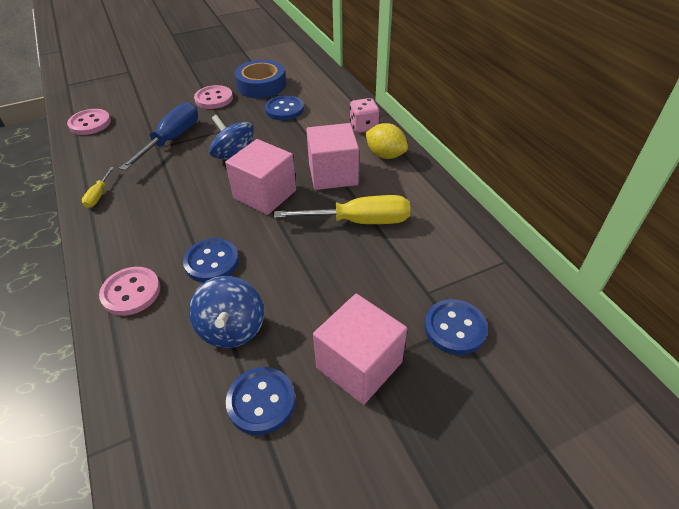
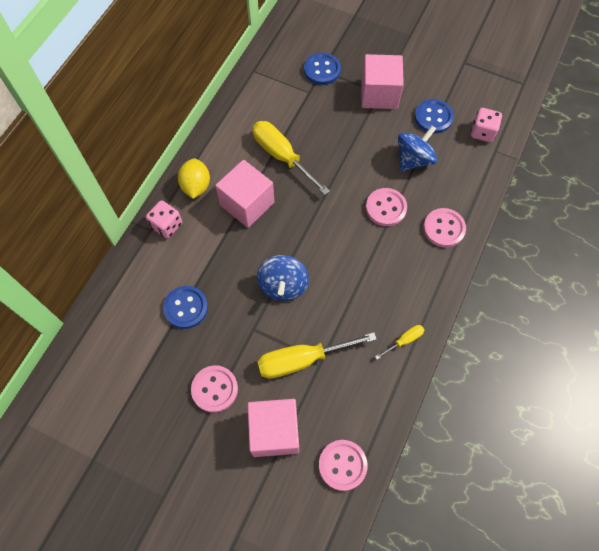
camera: 130 degrees left, 20 degrees up
blue screwdriver [119,102,198,171] -> yellow screwdriver [257,332,377,379]
blue button [183,238,239,282] -> pink button [366,188,407,226]
pink cube [225,139,296,215] -> pink cube moved to [248,399,299,457]
blue tape [235,60,286,98] -> none
none -> pink dice [471,108,502,142]

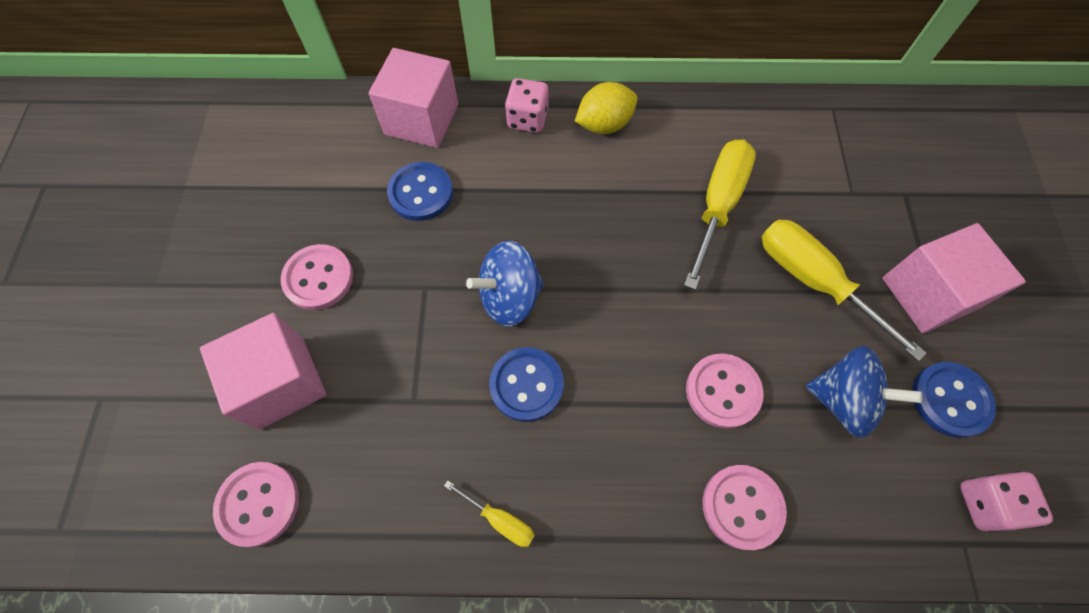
camera: 65 degrees right, 0 degrees up
pink cube [215,160,274,228] -> pink cube moved to [369,48,458,148]
yellow screwdriver [257,332,377,379] -> yellow screwdriver moved to [762,219,927,361]
blue button [304,53,341,85] -> blue button moved to [489,347,564,422]

